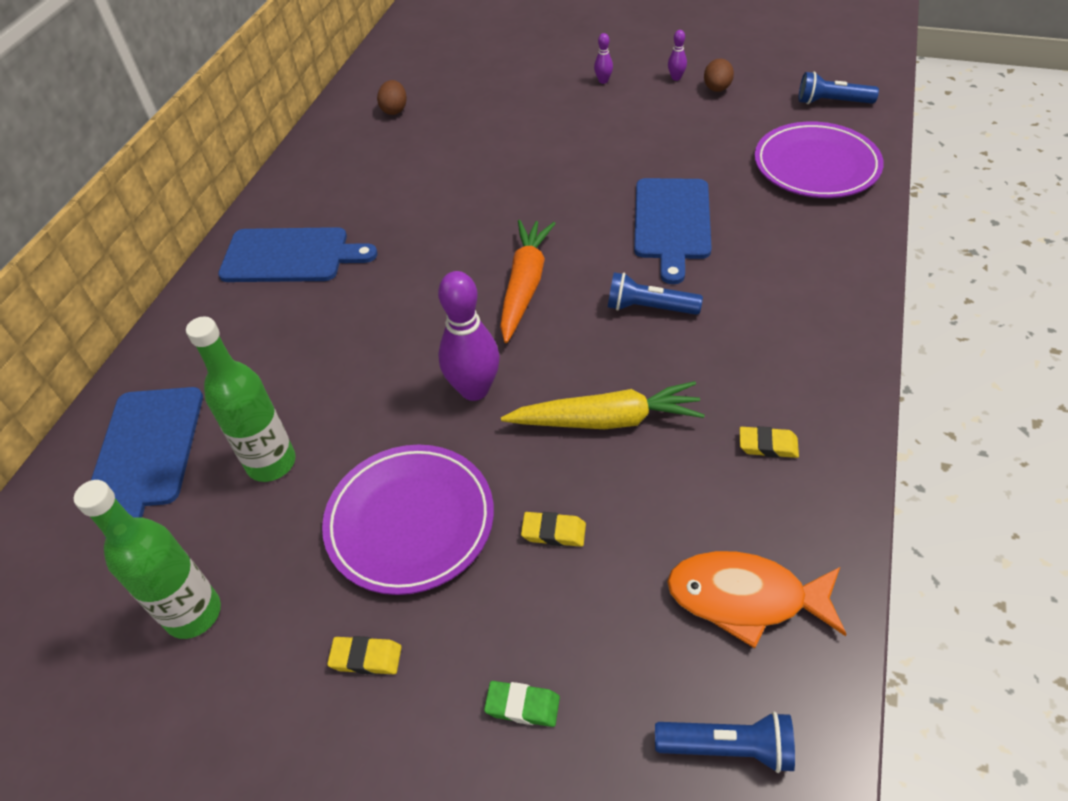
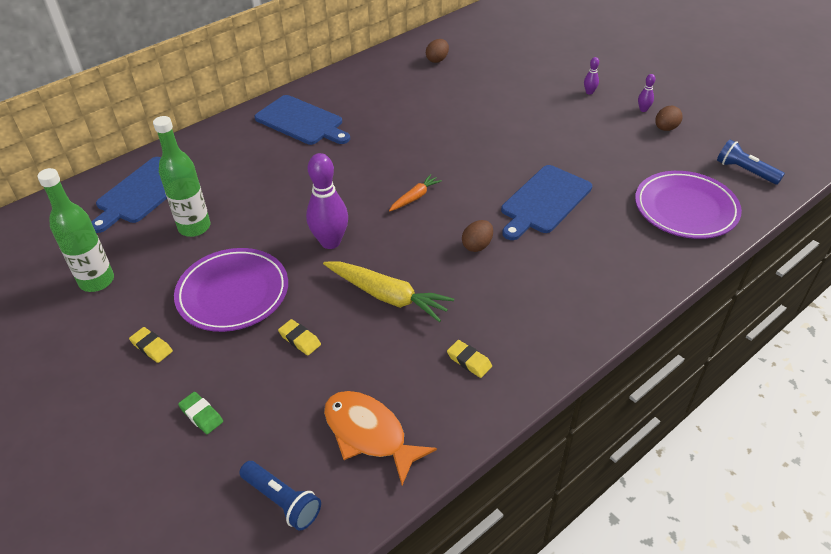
camera: 30 degrees right, 5 degrees down
orange carrot [500,220,556,343] -> orange carrot [389,174,442,212], size x0.55
blue flashlight [608,272,703,315] -> brown egg [462,220,493,252]

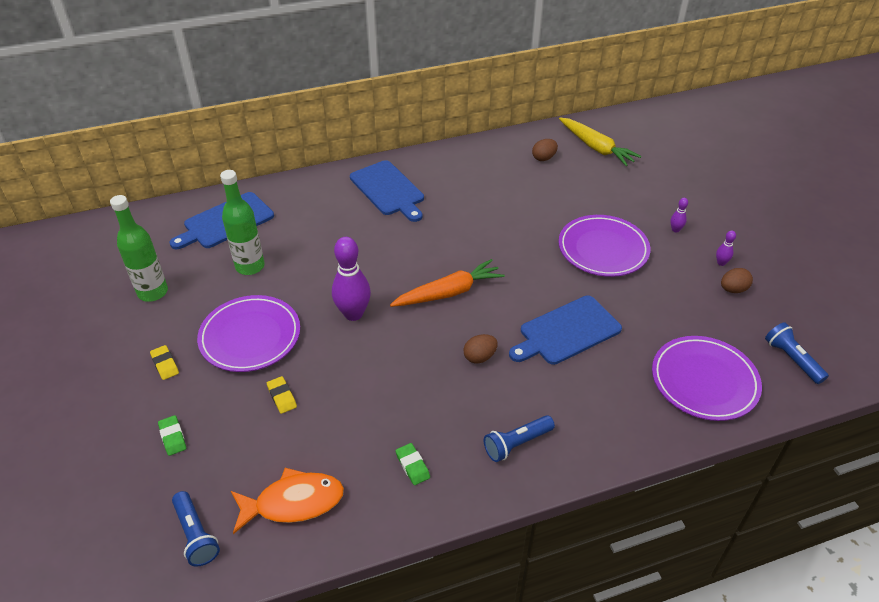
camera: 20 degrees right, 0 degrees up
yellow carrot [323,261,454,322] -> yellow carrot moved to [559,118,641,166]
orange fish [324,391,437,485] -> orange fish turned 105 degrees clockwise [231,468,344,534]
orange carrot [389,174,442,212] -> orange carrot [390,259,505,307], size x1.81
yellow eraser [447,340,492,378] -> green eraser [396,443,430,485]
none -> blue flashlight [484,415,555,462]
none -> purple plate [558,215,650,277]

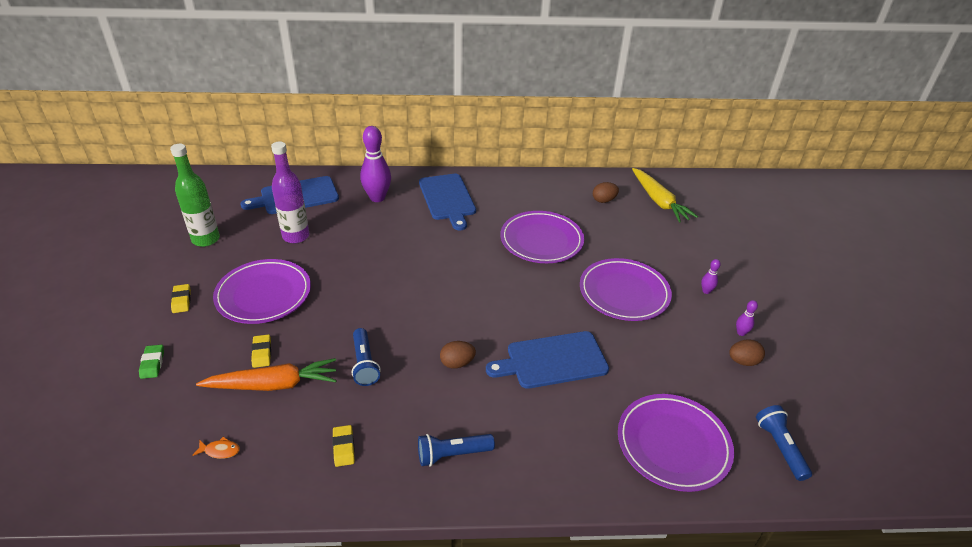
camera: 15 degrees right, 5 degrees down
blue flashlight [172,491,220,567] -> blue flashlight moved to [352,328,381,386]
green bottle [220,170,265,275] -> purple bottle [271,142,309,243]
orange fish [231,468,344,534] -> orange fish [192,437,240,459], size x0.41
purple bowling pin [332,237,371,321] -> purple bowling pin moved to [360,126,391,202]
orange carrot [390,259,505,307] -> orange carrot moved to [196,358,337,391]
green eraser [396,443,430,485] -> yellow eraser [332,425,355,467]
none -> purple plate [500,211,584,263]

